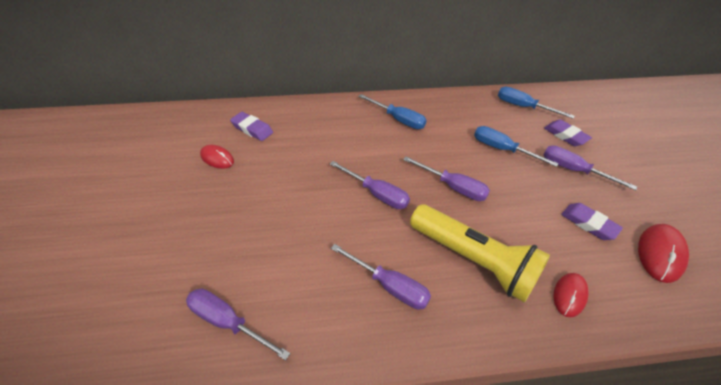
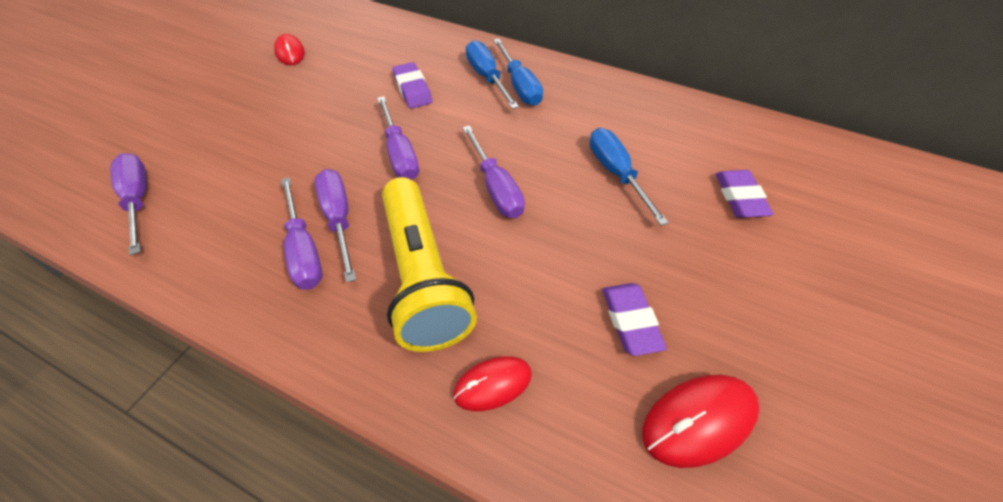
camera: 35 degrees right, 5 degrees up
purple eraser [230,112,273,141] -> purple eraser moved to [392,62,432,109]
blue screwdriver [498,87,574,119] -> blue screwdriver moved to [466,40,519,109]
purple screwdriver [544,145,637,190] -> purple screwdriver moved to [314,169,356,283]

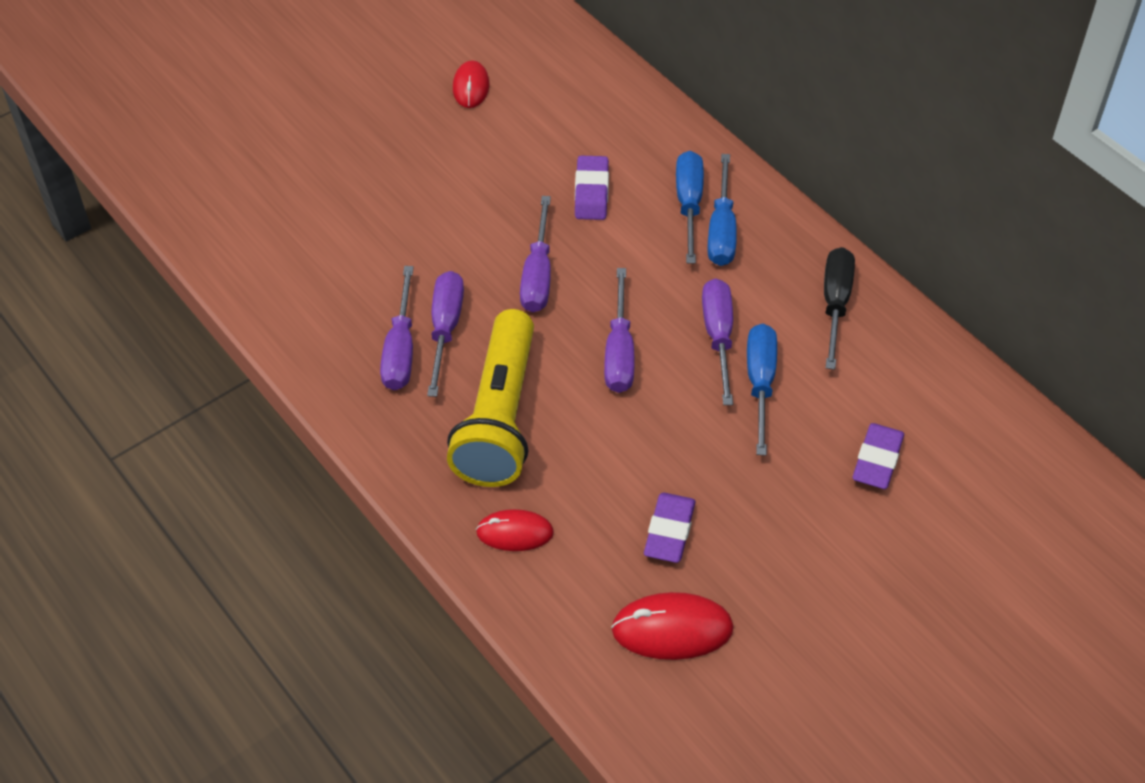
camera: 25 degrees right, 0 degrees up
purple screwdriver [110,153,147,255] -> purple screwdriver moved to [702,278,733,405]
none -> black screwdriver [824,247,855,370]

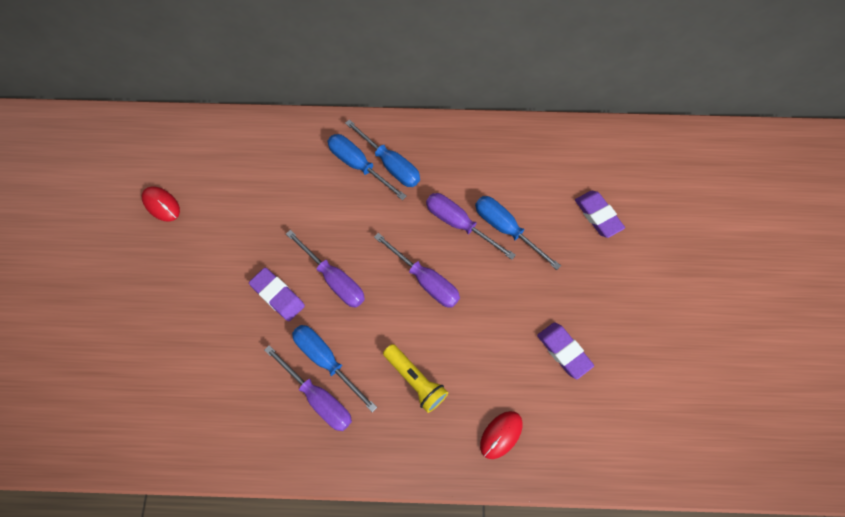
camera: 50 degrees left, 15 degrees up
purple screwdriver [427,271,464,397] -> blue screwdriver [292,325,377,412]
yellow flashlight [447,309,534,487] -> yellow flashlight [383,344,448,413], size x0.53
purple eraser [575,156,609,220] -> purple eraser moved to [249,268,305,322]
red mouse [611,592,734,660] -> none
black screwdriver [824,247,855,370] -> none

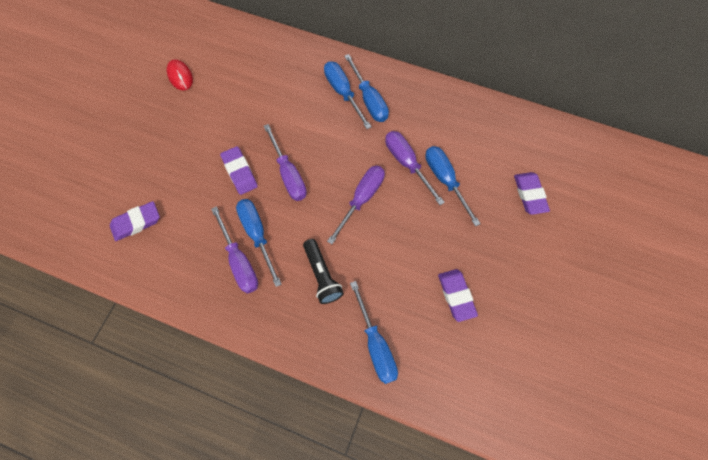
camera: 20 degrees right, 0 degrees up
purple screwdriver [374,233,460,308] -> purple screwdriver turned 120 degrees counterclockwise [327,166,385,244]
yellow flashlight [383,344,448,413] -> black flashlight [303,239,344,304]
red mouse [480,411,523,459] -> blue screwdriver [350,281,398,384]
none -> purple eraser [110,201,160,241]

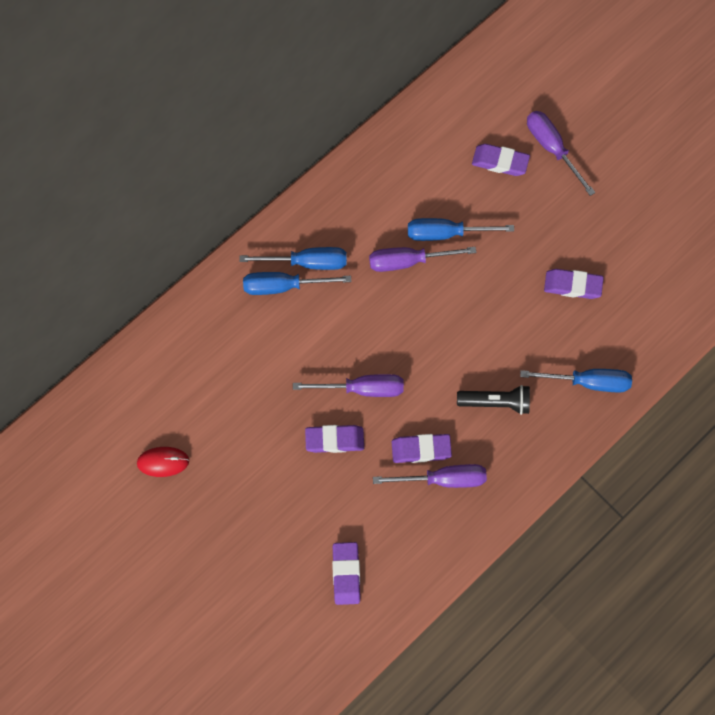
camera: 65 degrees left, 5 degrees up
blue screwdriver [236,199,282,287] -> purple eraser [392,434,452,463]
purple screwdriver [327,166,385,244] -> purple screwdriver moved to [527,111,595,196]

